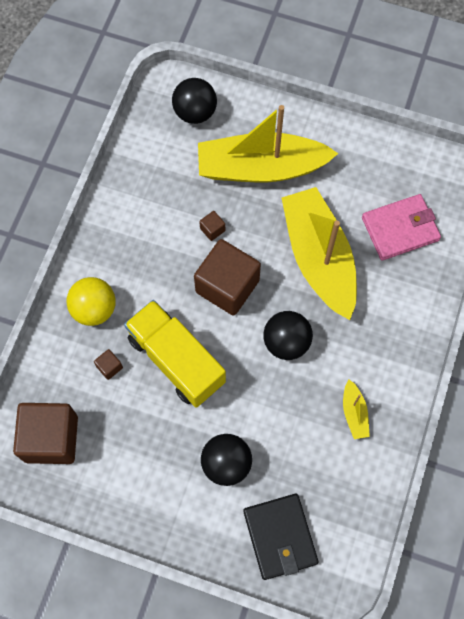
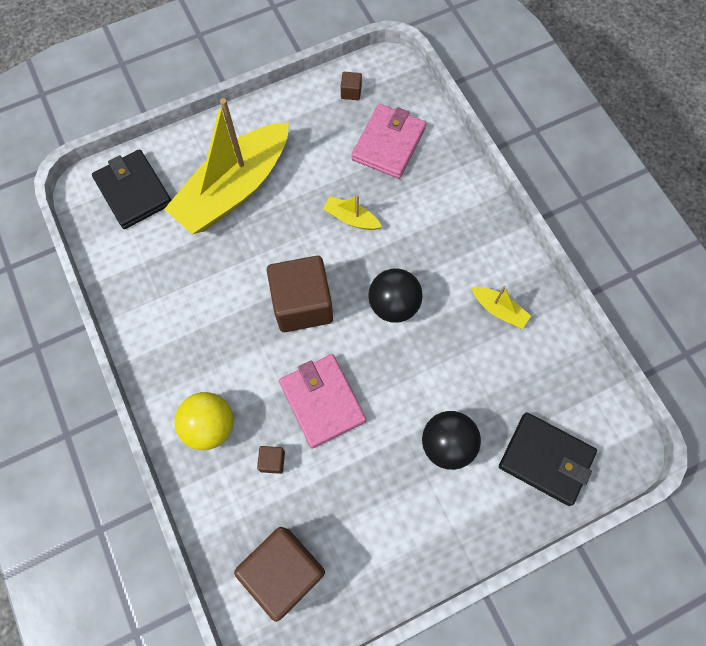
camera: 45 degrees left, 0 degrees up
yellow truck [124,300,226,408] -> pink wallet [279,354,366,448]
black ball [172,78,217,124] -> black wallet [92,149,171,229]
brown cube [199,211,225,241] -> brown cube moved to [341,72,362,100]
yellow boat [281,187,357,320] -> yellow boat [323,195,382,230], size x0.40

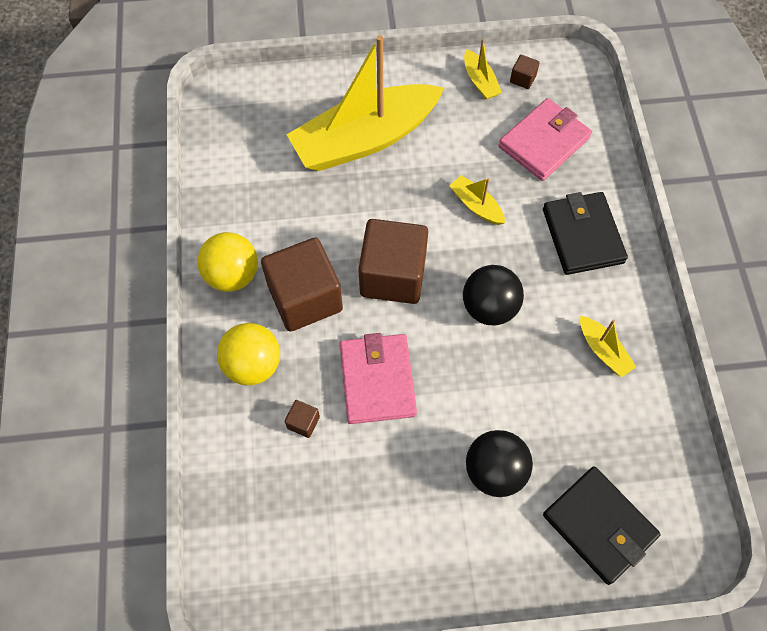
camera: 20 degrees right, 5 degrees down
black wallet [92,149,171,229] -> black wallet moved to [543,192,628,275]
brown cube [234,527,325,622] -> brown cube moved to [261,237,343,332]
none -> yellow ball [197,232,258,292]
none -> yellow boat [464,39,502,100]

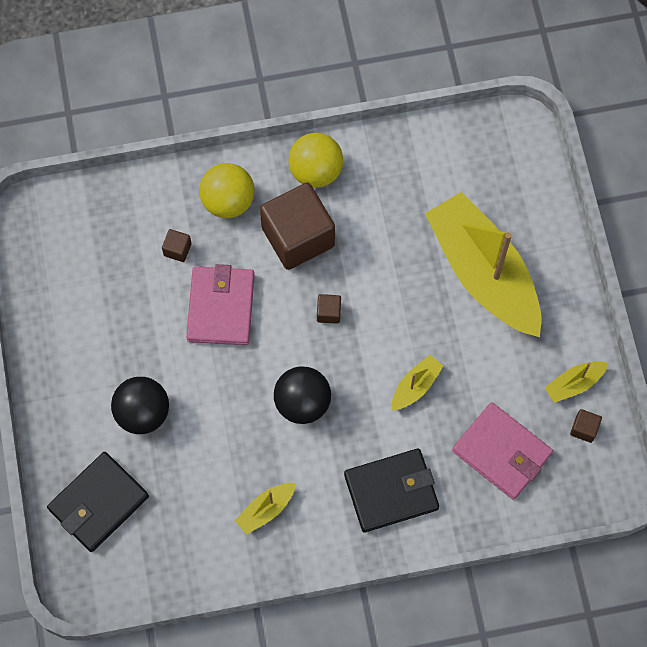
camera: 85 degrees right, 5 degrees up
pink wallet [340,333,417,424] -> pink wallet turned 75 degrees counterclockwise [186,264,255,345]
brown cube [358,219,428,304] -> brown cube [317,294,341,324], size x0.40

